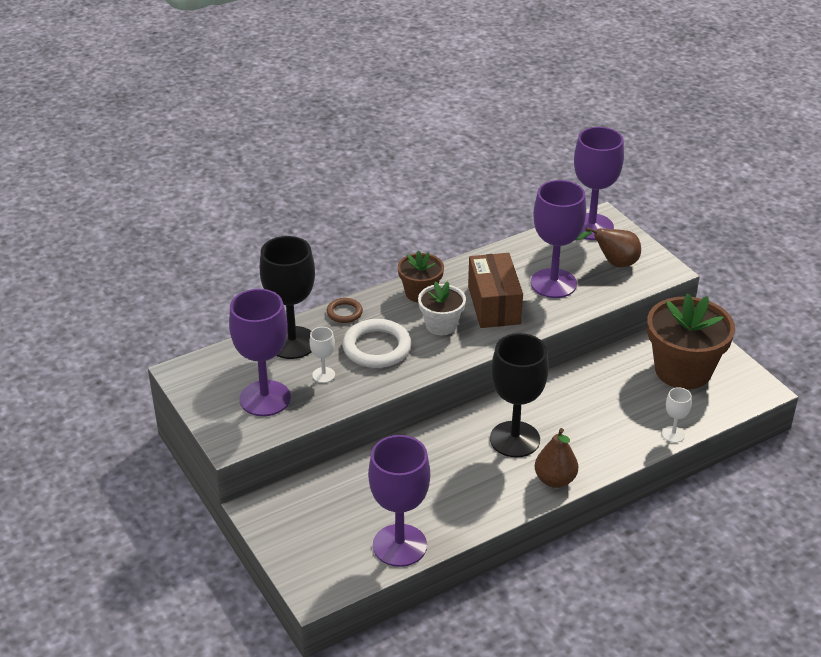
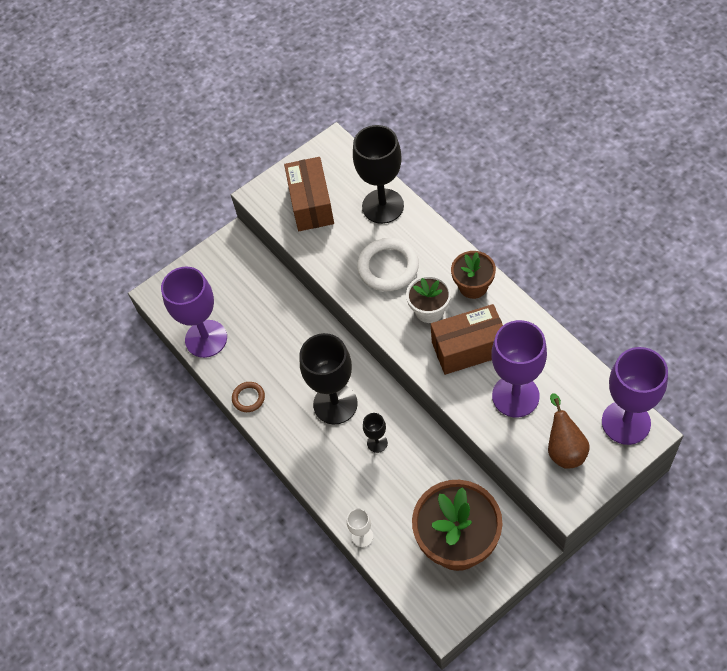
camera: 90 degrees right, 20 degrees up
purple goblet [229,289,291,416] -> brown box [284,157,334,231]
white goblet [309,327,335,383] -> none
brown ring [327,298,363,323] -> brown ring moved to [232,382,265,412]
brown pear [535,428,578,488] -> none
none -> black goblet [363,413,388,453]

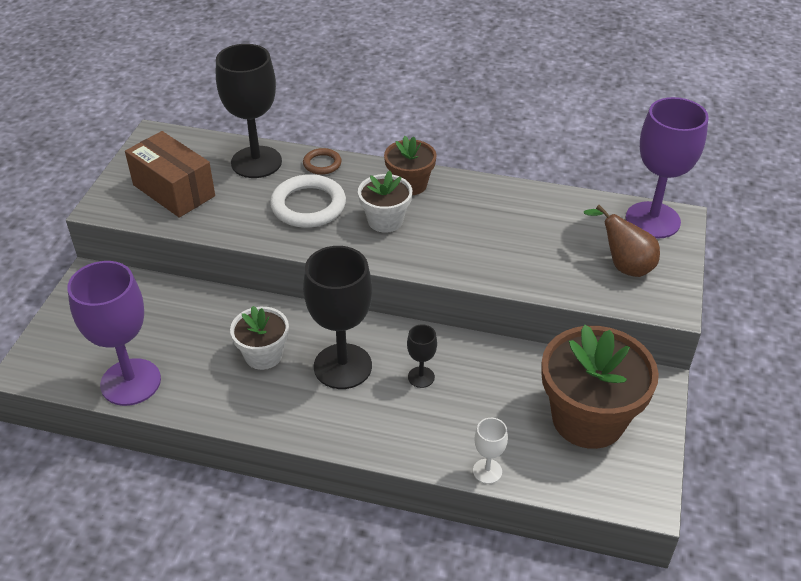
camera: 45 degrees left, 15 degrees down
brown ring [232,382,265,412] -> brown ring moved to [303,148,342,175]
brown box [431,304,503,375] -> none
purple goblet [491,320,547,417] -> none
none -> white flower pot [230,306,289,370]

